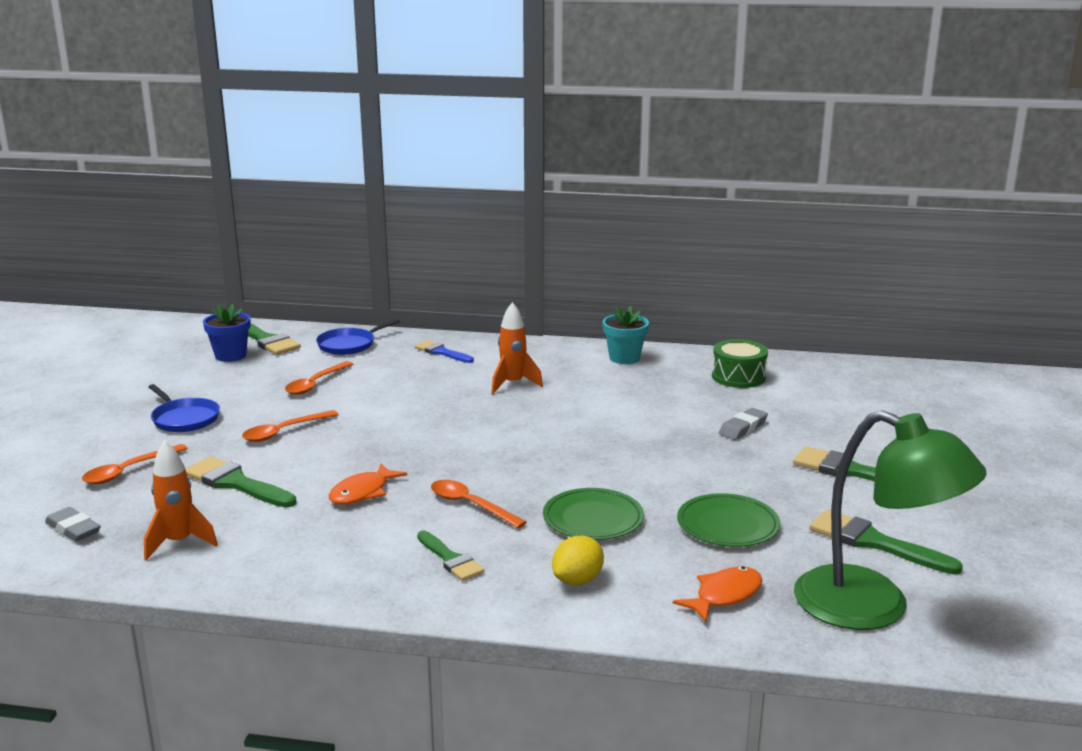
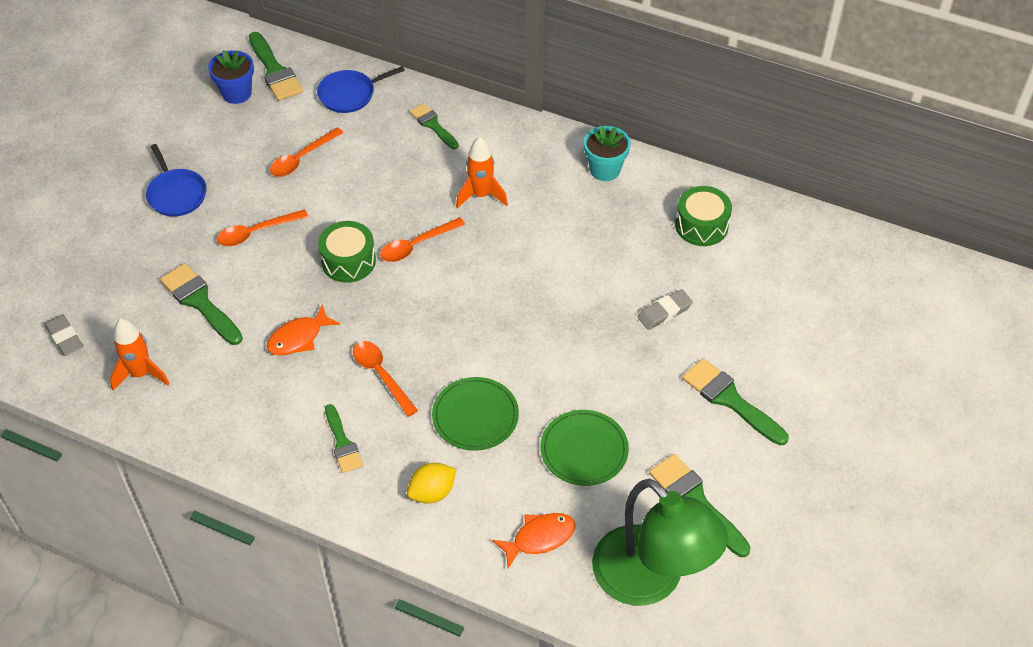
camera: 15 degrees right, 30 degrees up
orange spoon [82,444,188,484] -> orange spoon moved to [380,217,465,262]
blue brush [415,340,474,363] -> green brush [410,103,459,149]
none -> green drum [318,221,376,283]

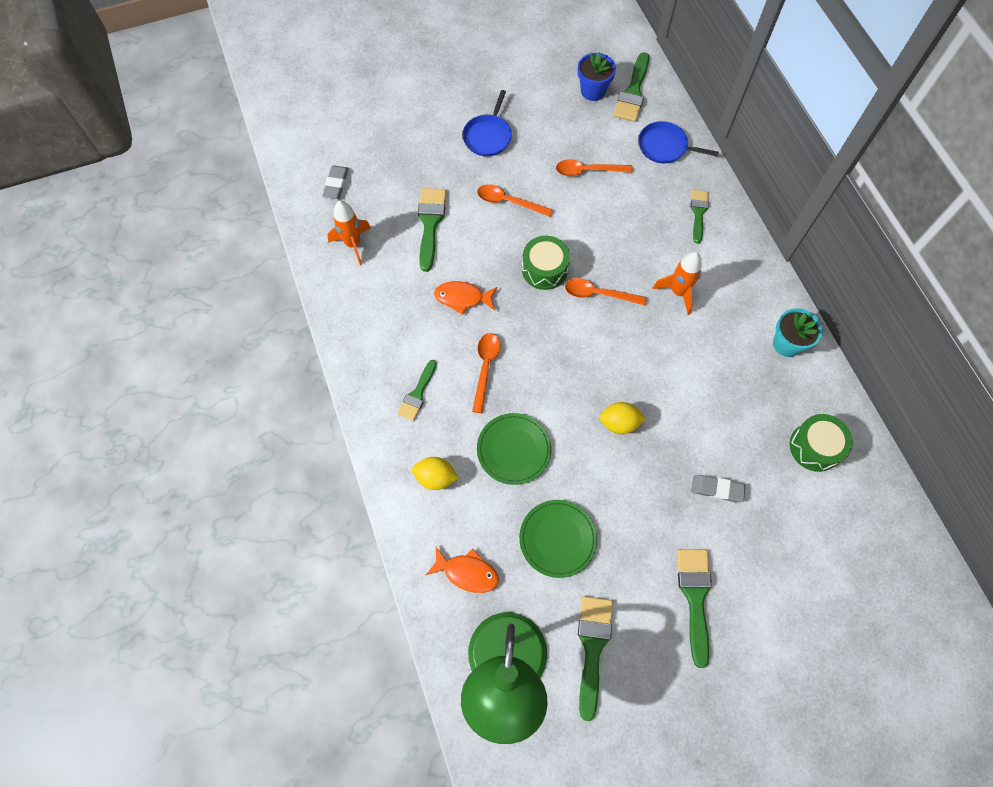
camera: 45 degrees right, 15 degrees up
none -> yellow lemon [599,402,646,434]

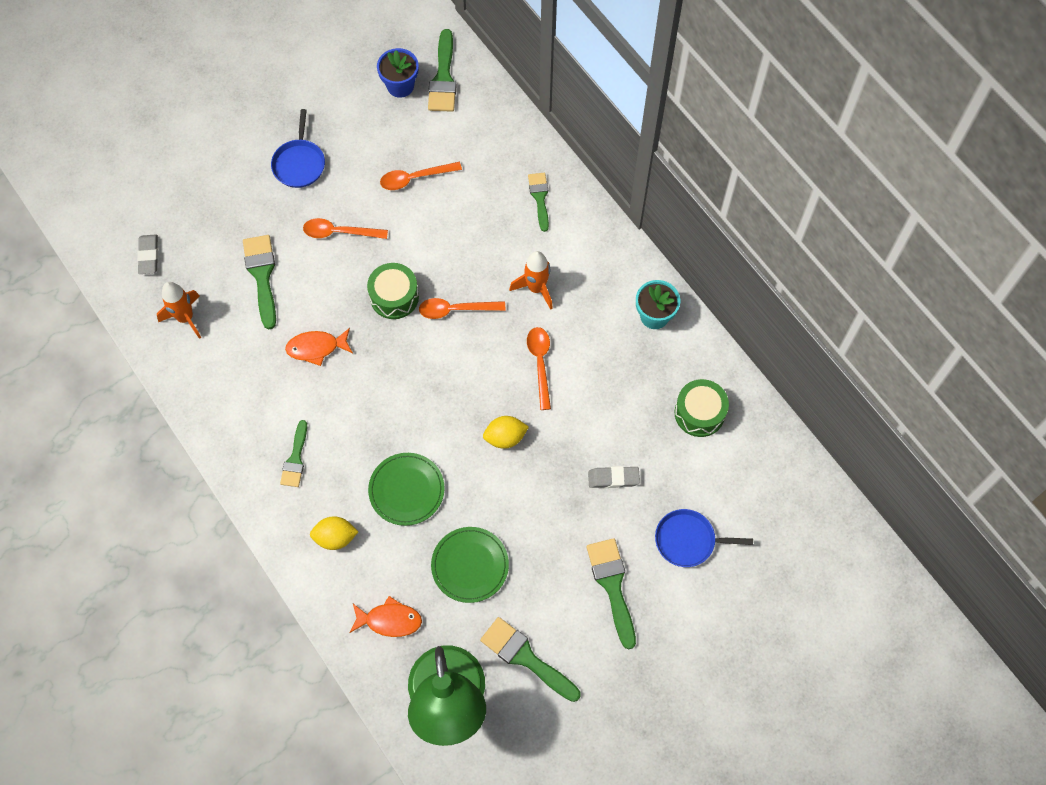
camera: 15 degrees left, 0 degrees up
orange spoon [472,333,501,413] -> orange spoon moved to [527,327,551,410]
green brush [578,596,613,721] -> green brush turned 45 degrees counterclockwise [480,617,581,702]
blue pan [639,121,719,163] -> blue pan moved to [655,509,753,567]

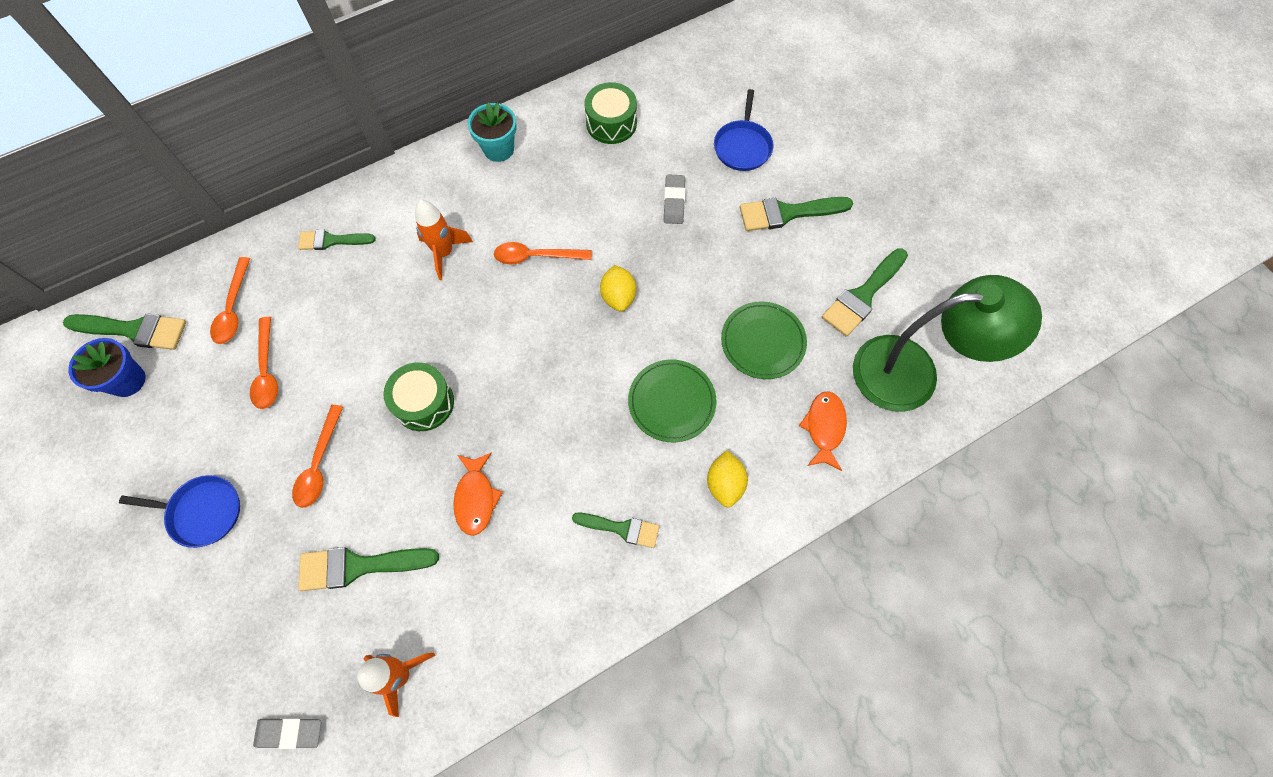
camera: 85 degrees left, 0 degrees up
orange spoon [419,298,505,319] -> orange spoon moved to [210,257,251,344]

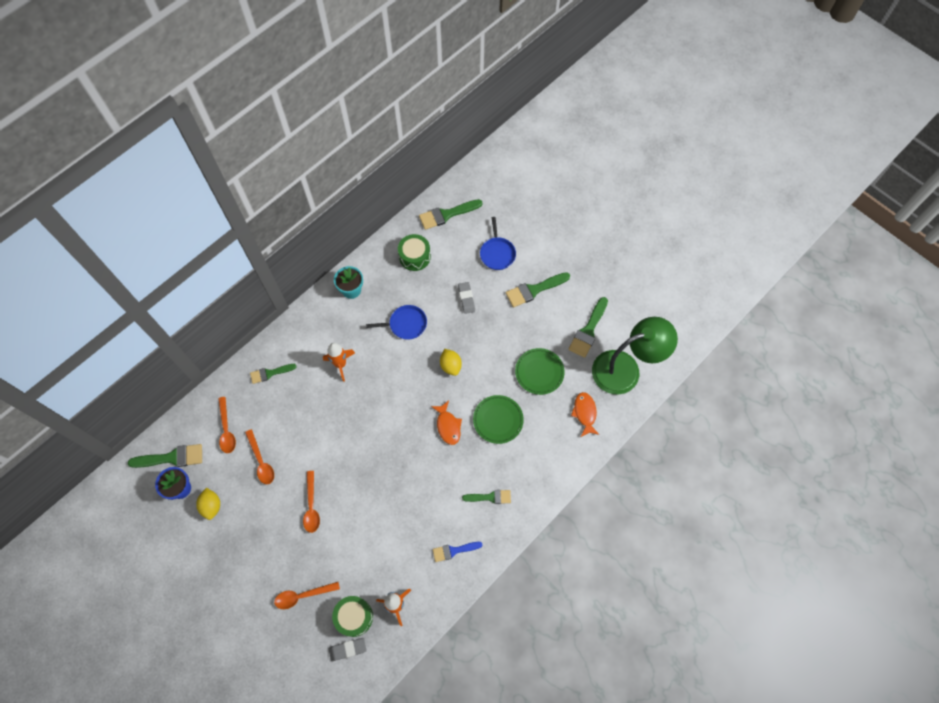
camera: 15 degrees left, 0 degrees up
blue pan [119,475,240,548] -> blue pan moved to [366,305,427,340]
green brush [298,547,439,591] -> green brush moved to [419,199,483,230]
green drum [383,362,454,431] -> green drum moved to [332,596,373,637]
orange fish [453,452,503,536] -> orange fish moved to [431,401,462,445]
orange spoon [494,242,591,264] -> orange spoon moved to [274,582,340,609]
yellow lemon [707,450,748,507] -> yellow lemon moved to [196,488,220,520]
none -> blue brush [433,542,482,562]

